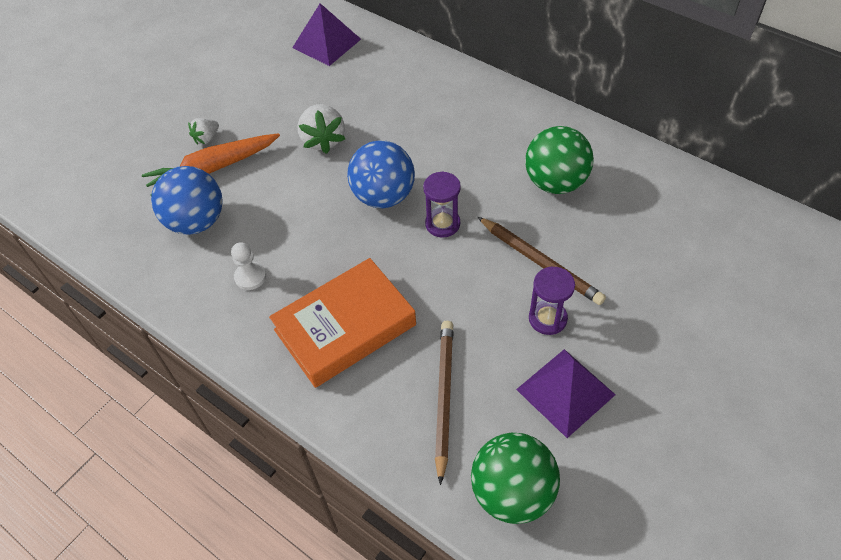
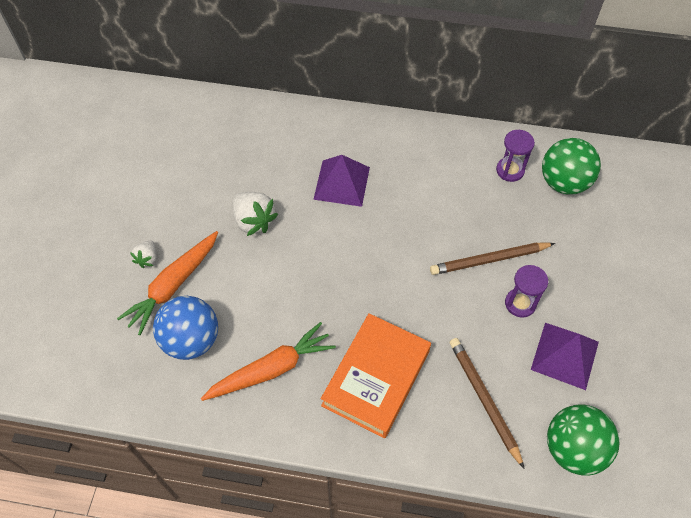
camera: 30 degrees left, 5 degrees up
white pawn [231,242,266,290] -> orange carrot [201,322,336,401]
purple pyramid [292,3,361,66] -> purple pyramid moved to [313,155,370,207]
blue ball [347,141,415,208] -> none
purple hourglass [423,171,461,238] -> purple hourglass moved to [496,130,535,182]
brown pencil [478,217,606,305] -> brown pencil turned 150 degrees clockwise [430,242,555,275]
green ball [525,126,594,194] -> green ball moved to [542,138,601,195]

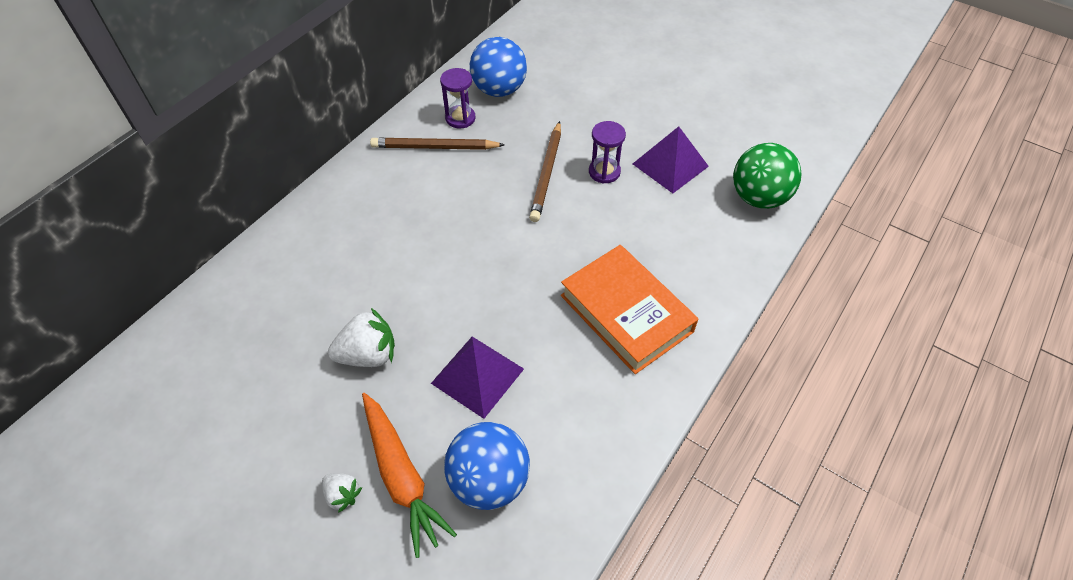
camera: 65 degrees left, 5 degrees down
orange carrot [201,322,336,401] -> none
purple pyramid [313,155,370,207] -> purple pyramid moved to [431,337,524,419]
brown pencil [450,338,525,469] -> brown pencil moved to [370,138,505,150]
green ball [542,138,601,195] -> blue ball [470,37,527,97]

